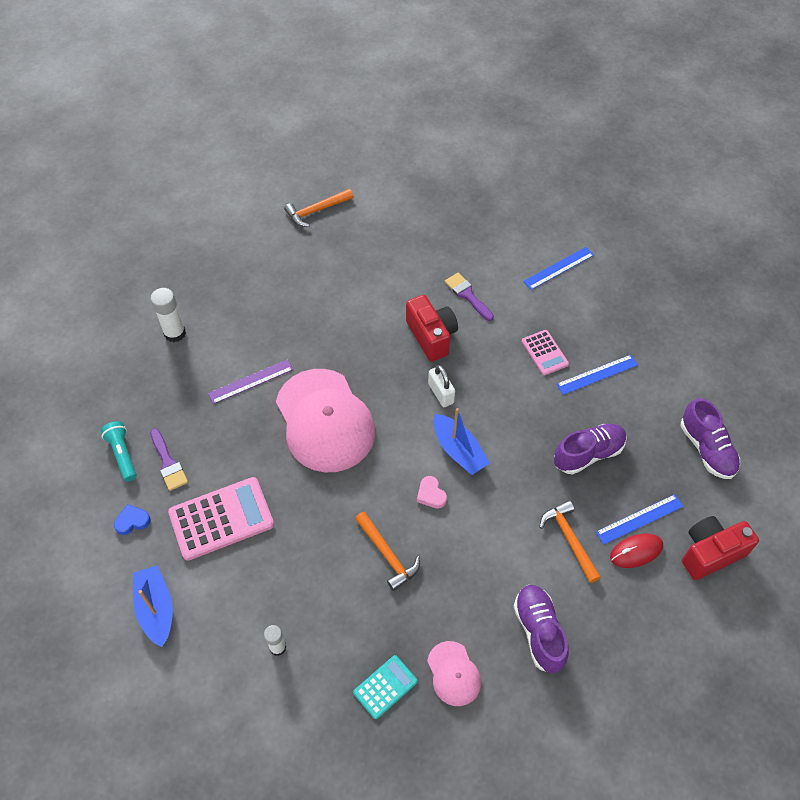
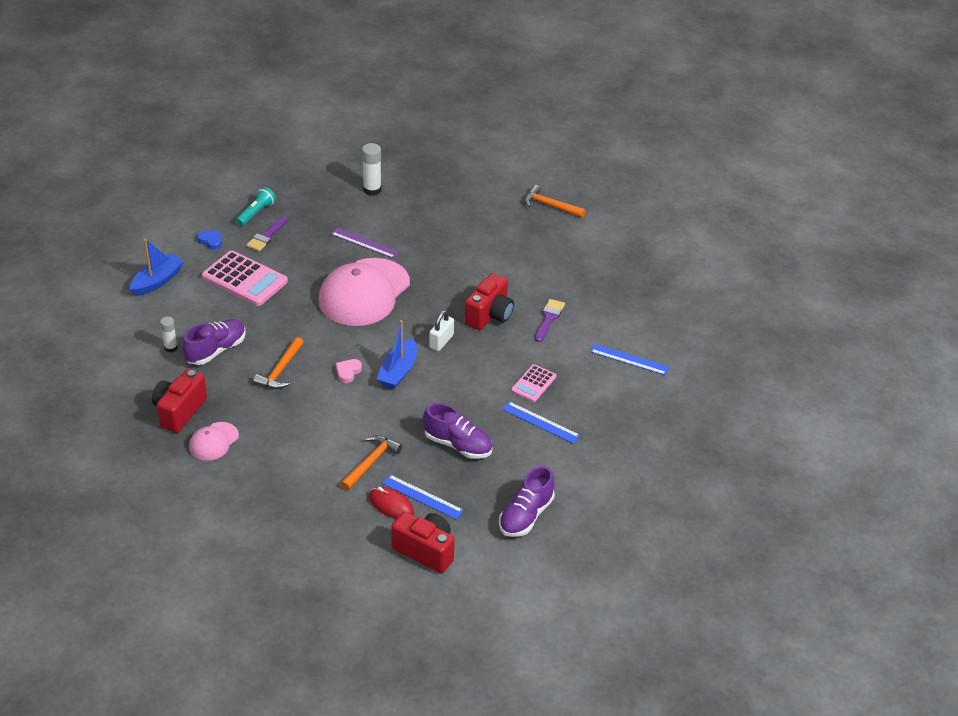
camera: 55 degrees right, 15 degrees down
turquoise calculator [353,655,418,719] -> red camera [152,369,207,433]
purple shoe [514,585,569,673] -> purple shoe moved to [183,319,246,365]

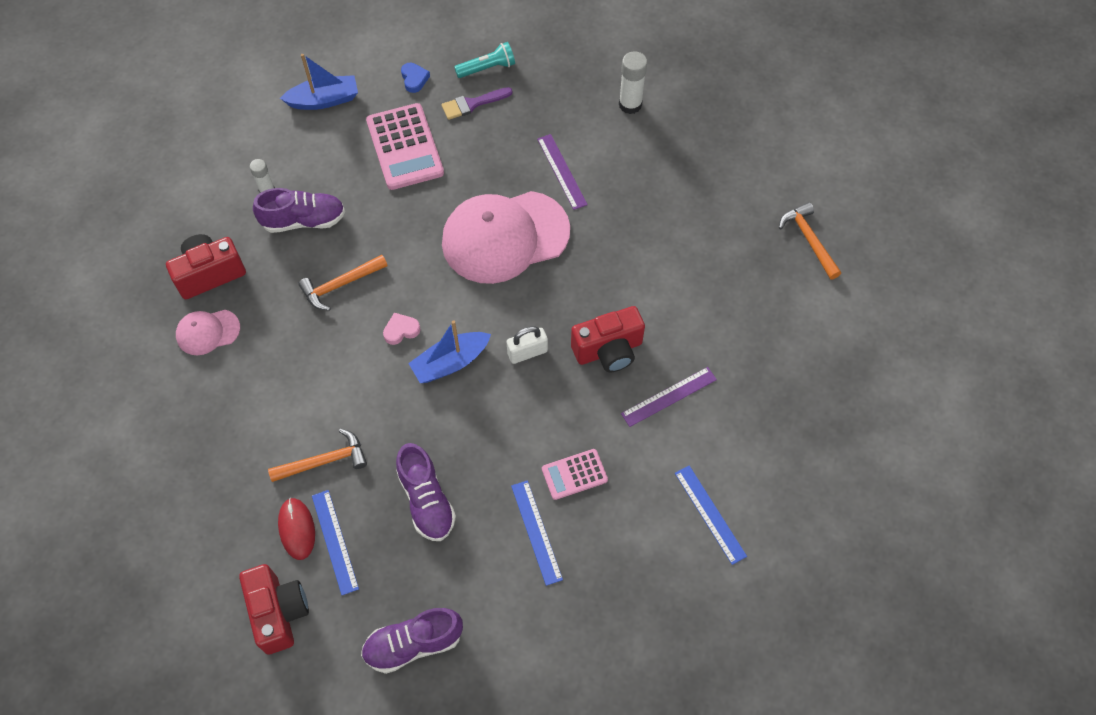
camera: 40 degrees right, 20 degrees up
purple brush [535,299,565,342] -> purple ruler [621,367,717,427]

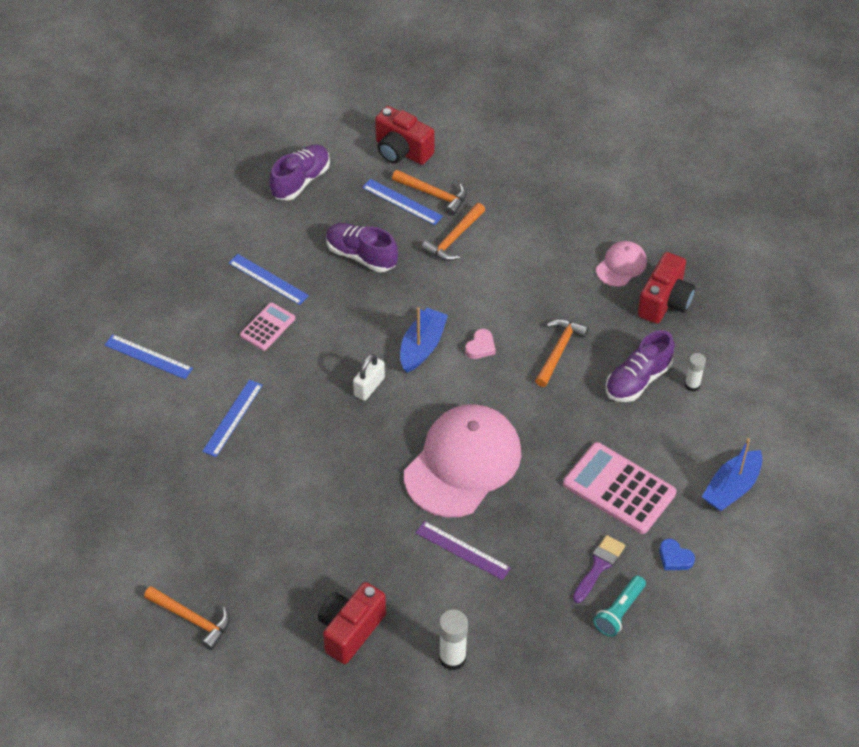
camera: 145 degrees right, 10 degrees down
red mouse [278,498,315,560] -> orange hammer [392,170,467,216]
red camera [571,306,645,372] -> red camera moved to [318,582,386,664]
purple ruler [621,367,717,427] -> blue ruler [202,380,263,457]

